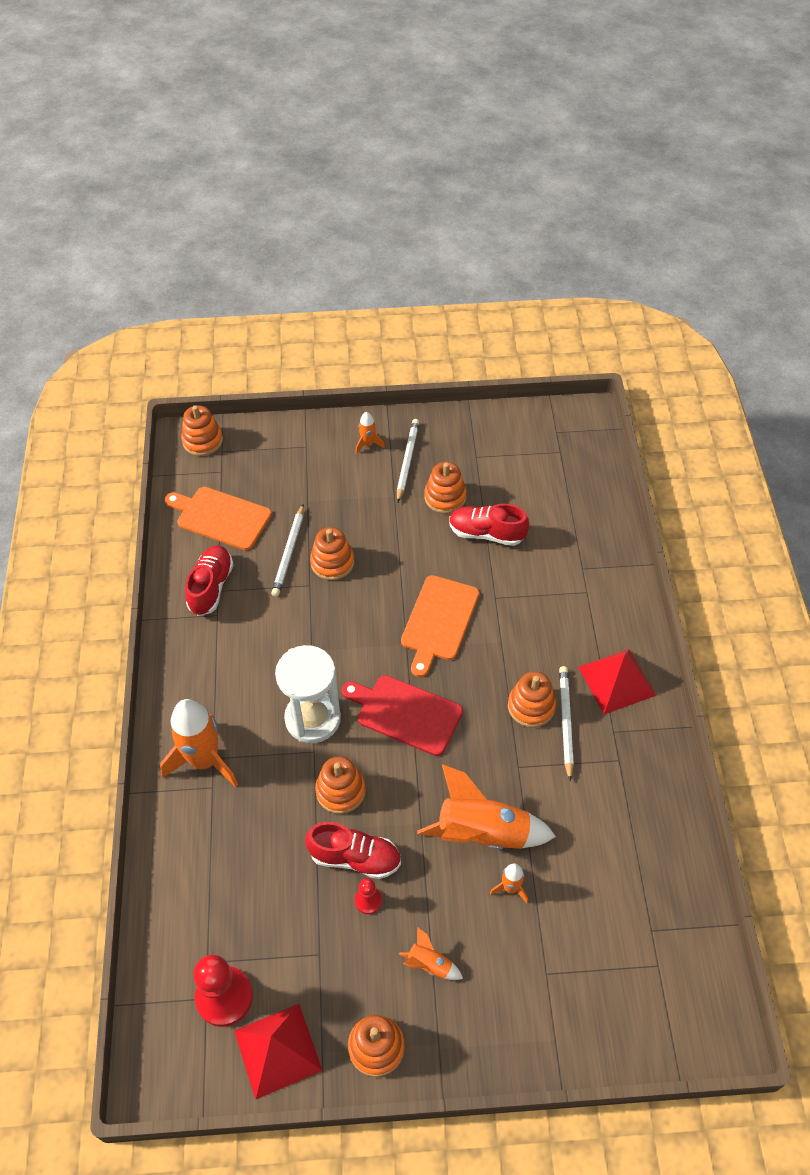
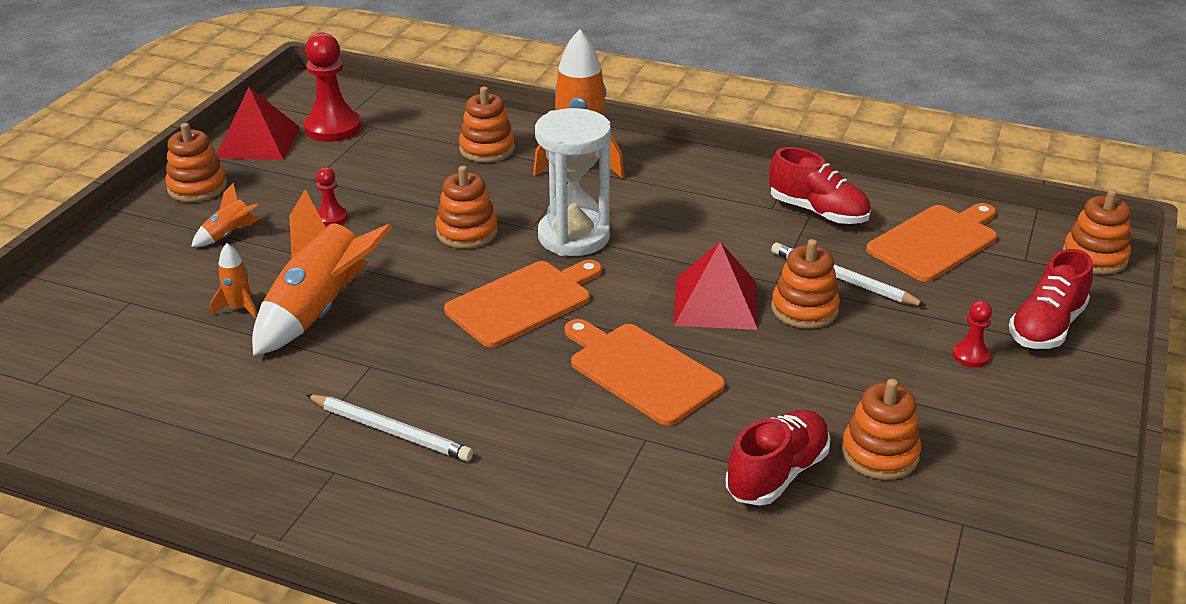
camera: 115 degrees right, 20 degrees down
red shoe [305,822,401,879] -> red shoe moved to [1009,249,1093,349]
red cutting board [341,675,463,756] -> orange cutting board [444,260,602,348]
orange rocket [355,412,385,454] -> none
white pencil [397,419,419,502] -> none
orange stacking toy [508,671,556,727] -> orange stacking toy moved to [459,86,515,162]
red pyramid [578,649,656,714] -> red pyramid moved to [674,242,758,330]
none -> red pawn [953,301,992,367]

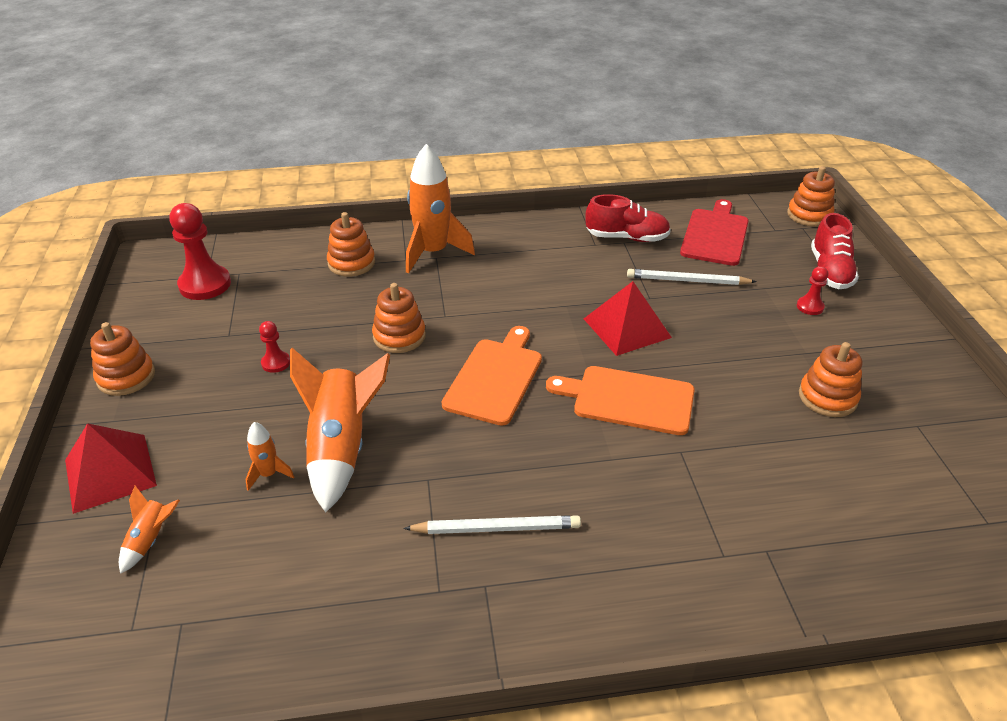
camera: 30 degrees left, 5 degrees up
orange rocket [191,183,260,247] -> orange rocket moved to [119,486,180,574]
red pyramid [217,87,300,160] -> red pyramid moved to [65,423,157,514]
white hourglass [535,108,611,256] -> none
red shoe [726,410,830,506] -> none
orange stacking toy [771,239,840,329] -> none
orange cutting board [866,203,997,282] -> red cutting board [680,199,749,266]

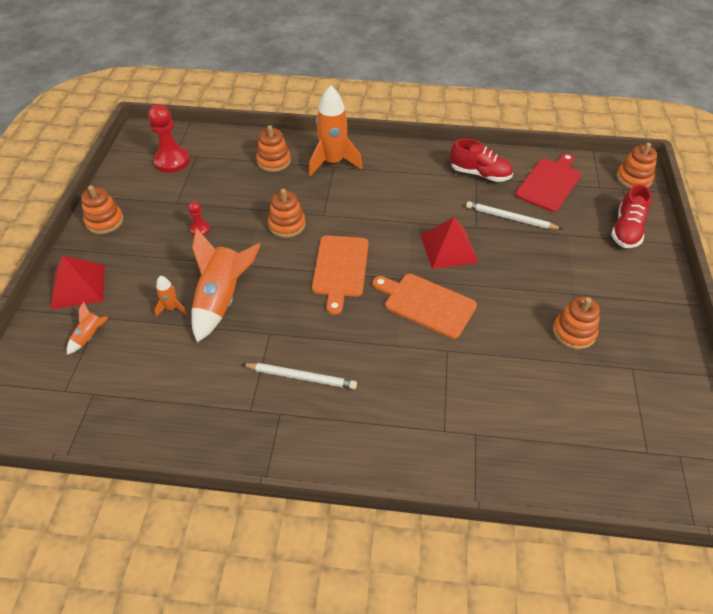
camera: 15 degrees right, 10 degrees up
orange cutting board [442,326,542,426] -> orange cutting board turned 150 degrees clockwise [312,235,369,315]
red pawn [797,266,828,315] -> none

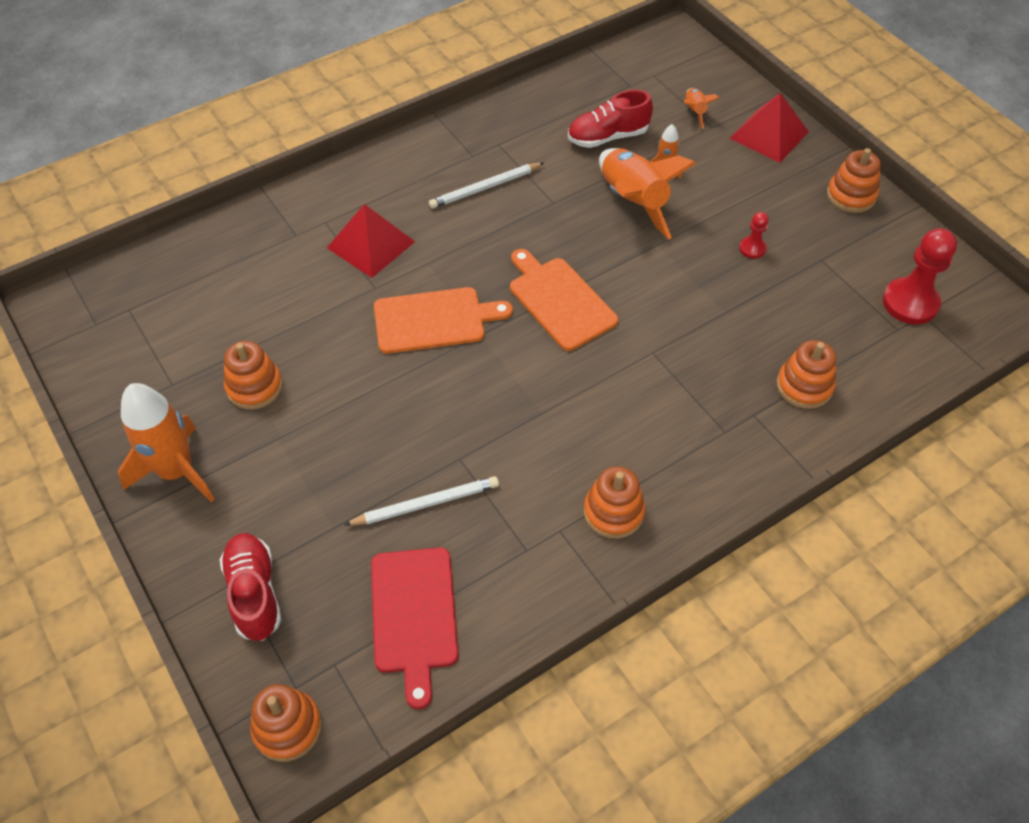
camera: 140 degrees right, 5 degrees up
orange stacking toy [268,189,306,238] -> orange stacking toy moved to [584,466,645,539]
orange rocket [309,85,363,176] -> orange rocket moved to [118,383,214,502]
red pyramid [420,217,479,269] -> red pyramid moved to [327,204,415,278]
red shoe [450,139,513,182] -> red shoe moved to [568,90,653,148]

